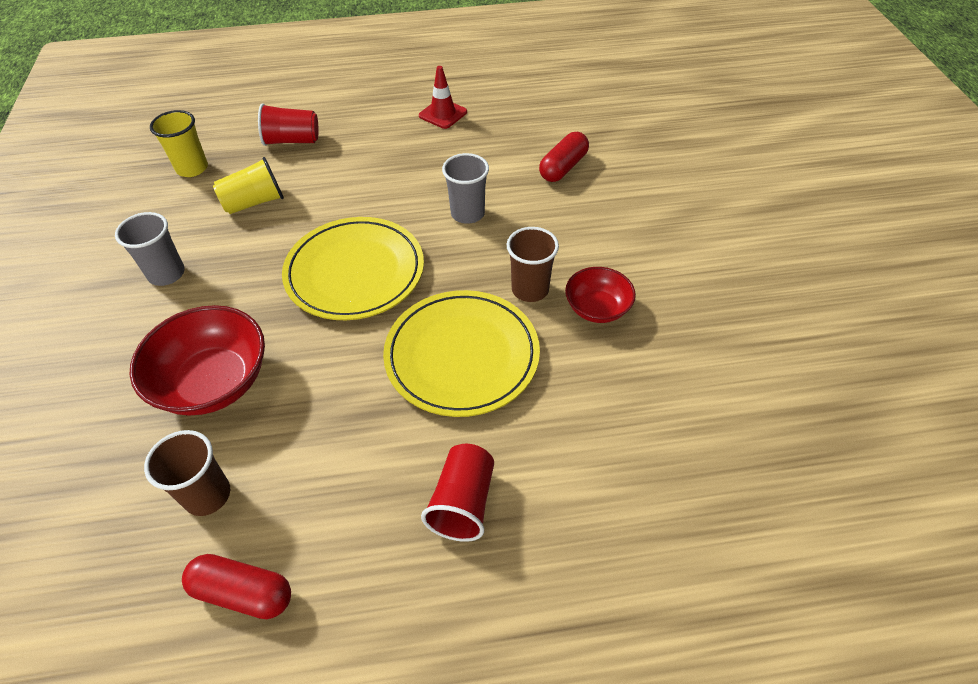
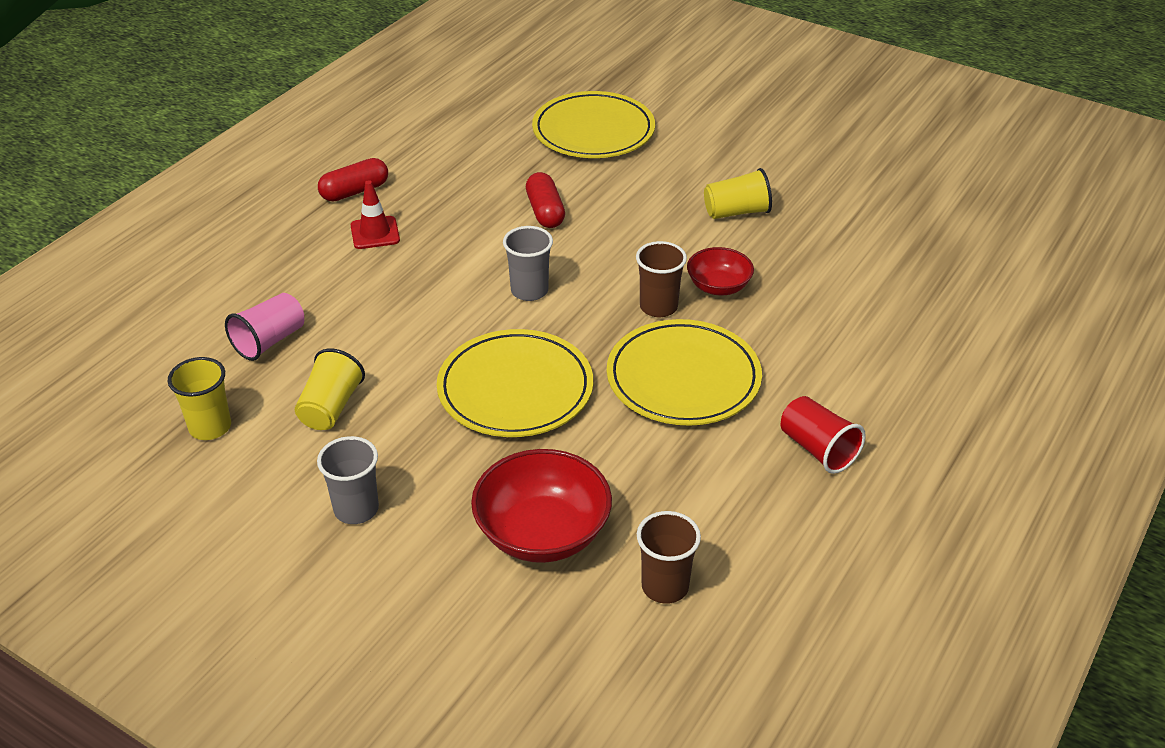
camera: 50 degrees left, 10 degrees down
red capsule [182,554,291,619] -> red capsule moved to [318,158,388,202]
red cup [258,103,319,146] -> pink cup [225,293,304,361]
none -> yellow plate [532,91,655,158]
none -> yellow cup [704,168,772,219]

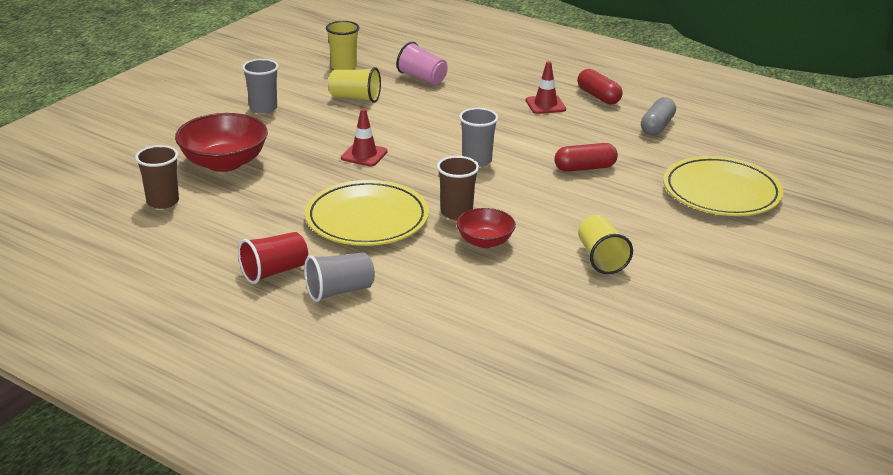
camera: 90 degrees right, 10 degrees down
yellow plate [437,329,593,437] -> red traffic cone [341,108,388,166]
none -> grey cup [304,252,375,302]
none -> grey capsule [641,97,676,135]

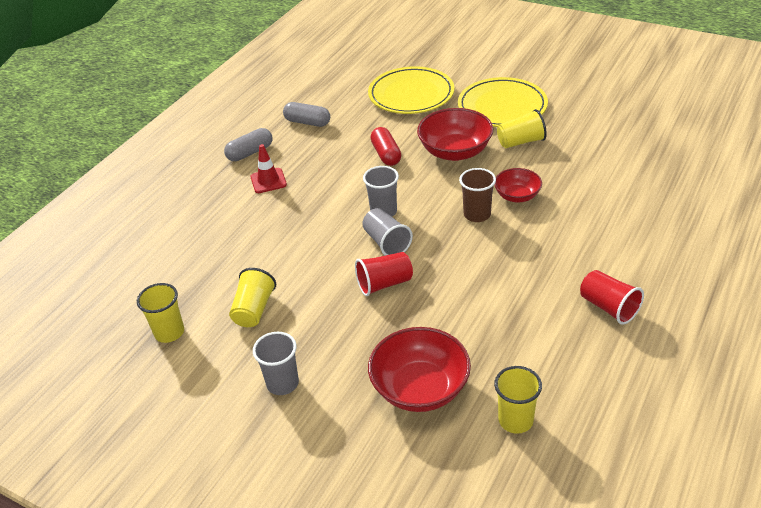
camera: 90 degrees left, 10 degrees up
brown cup [135,145,179,209] -> yellow cup [494,366,542,434]
grey cup [304,252,375,302] -> grey cup moved to [362,208,413,255]
yellow plate [305,180,429,246] -> yellow plate moved to [458,77,548,127]
red traffic cone [341,108,388,166] -> red cup [355,252,413,296]
pink cup [396,42,448,85] -> none
red capsule [577,69,623,104] -> grey capsule [224,128,273,161]
none -> red bowl [417,108,493,161]

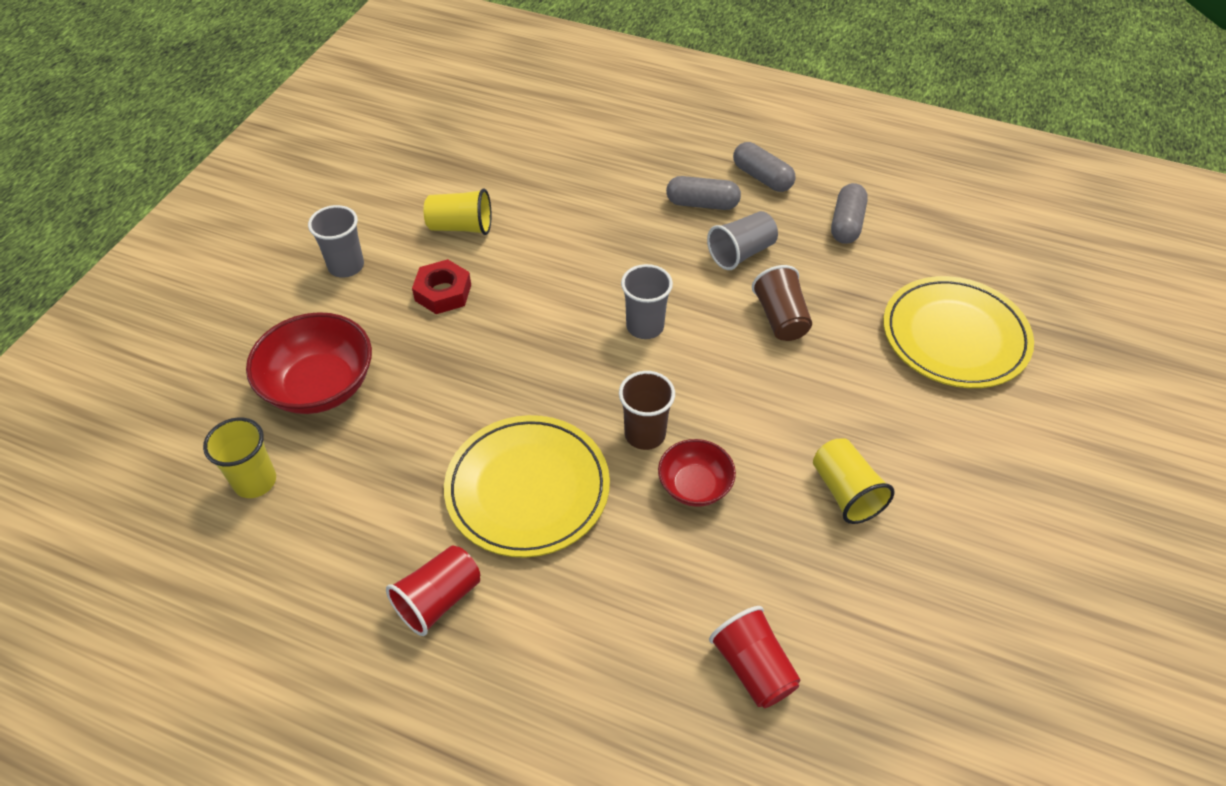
camera: 80 degrees right, 10 degrees up
yellow cup [137,283,184,343] -> none
red traffic cone [250,144,287,193] -> grey capsule [666,176,741,210]
red cup [355,252,413,296] -> red cup moved to [709,606,801,708]
grey cup [362,208,413,255] -> grey cup moved to [707,211,778,270]
red capsule [370,127,401,166] -> brown cup [752,265,812,341]
red bowl [417,108,493,161] -> none
yellow plate [458,77,548,127] -> yellow plate moved to [444,415,610,558]
none -> red nut [412,259,471,314]

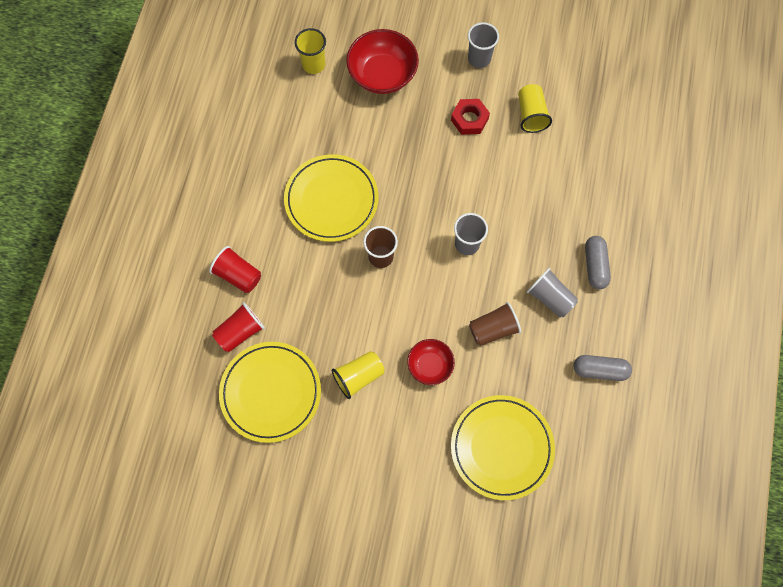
camera: 80 degrees right, 20 degrees up
red cup [386,545,480,636] -> red cup moved to [209,246,261,293]
red bowl [658,439,736,507] -> red bowl moved to [407,339,455,385]
grey capsule [733,142,796,192] -> none
none -> yellow plate [219,342,321,443]

